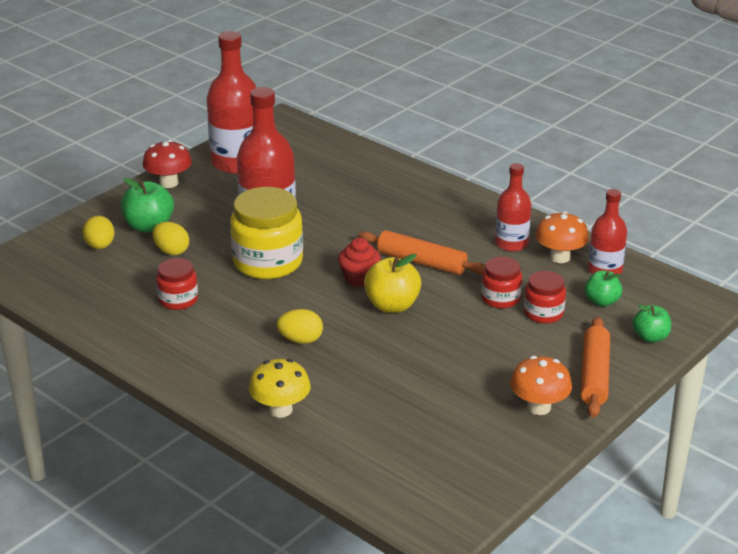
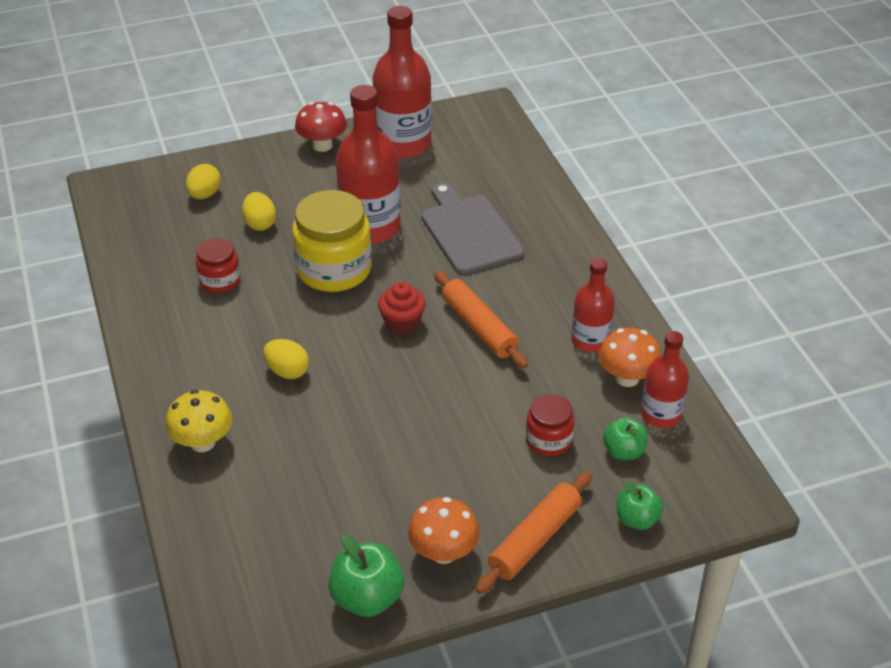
camera: 30 degrees right, 10 degrees up
green apple [121,178,174,232] -> green apple moved to [329,535,404,617]
yellow apple [364,254,421,313] -> none
red jar [481,257,522,309] -> none
none -> grey cutting board [421,182,524,274]

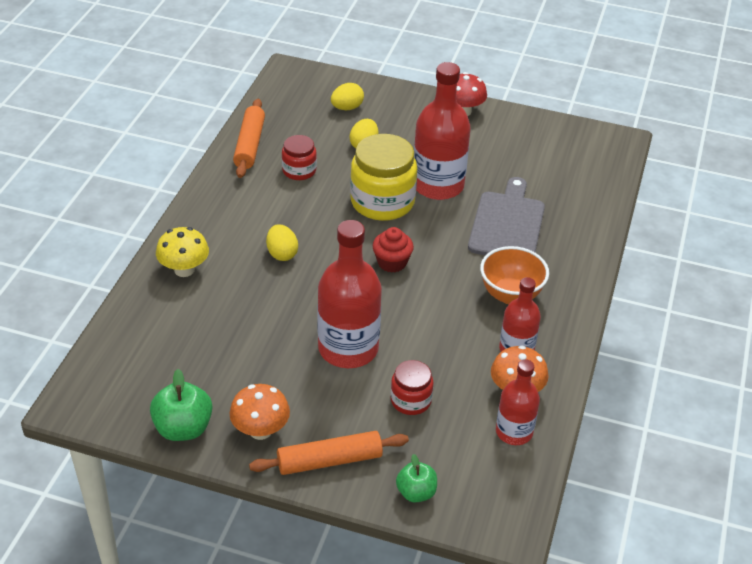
camera: 35 degrees right, 0 degrees up
red bottle [372,6,432,158] -> red bottle moved to [317,220,382,368]
orange rolling pin [434,271,528,369] -> orange rolling pin moved to [233,99,265,178]
green apple [603,417,648,460] -> none
none -> orange bowl [480,246,549,304]

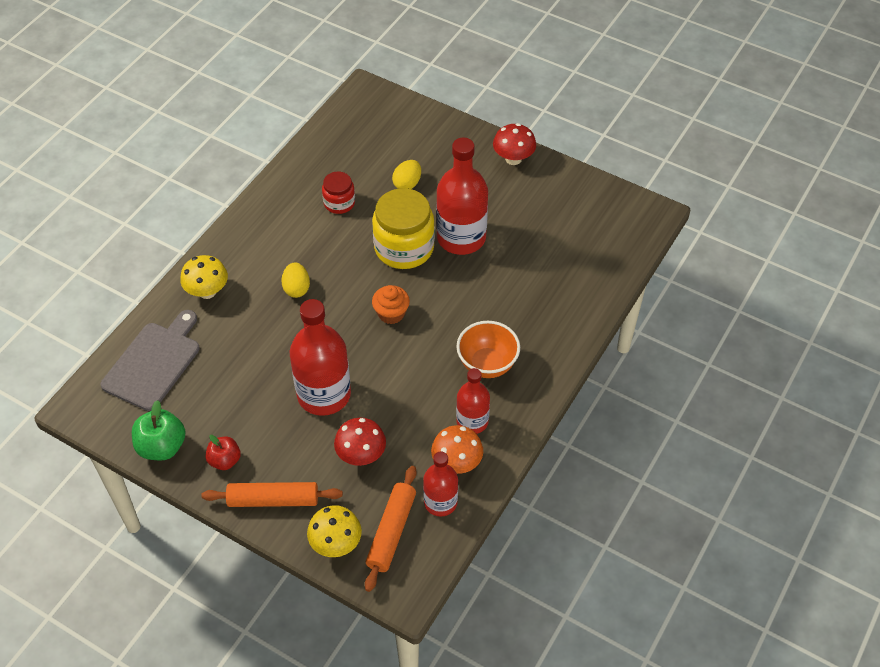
camera: 15 degrees right, 10 degrees up
orange mushroom [229,384,290,440] -> red apple [206,435,241,470]
orange rolling pin [233,99,265,178] -> orange rolling pin moved to [365,466,417,592]
yellow egg [331,83,364,110] -> none
red cupcake [373,227,414,273] -> orange cupcake [372,285,410,324]
red jar [390,360,434,415] -> red mushroom [334,418,386,466]
green apple [396,454,437,503] -> yellow mushroom [307,505,362,557]
grey cutting board [468,177,545,255] -> grey cutting board moved to [101,310,200,411]

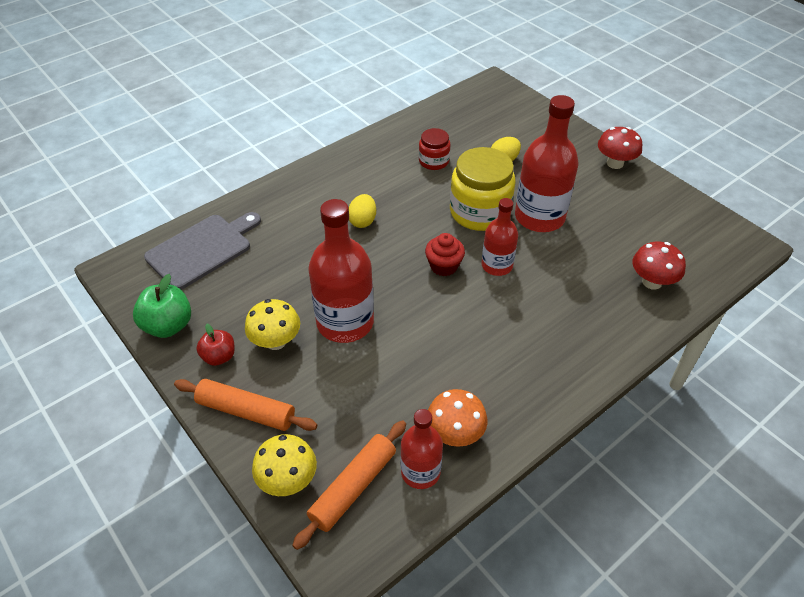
camera: 20 degrees right, 5 degrees down
yellow mushroom [180,255,228,299] -> yellow mushroom moved to [245,299,300,350]
red mushroom [334,418,386,466] -> red mushroom moved to [633,241,686,290]
orange cupcake [372,285,410,324] -> red cupcake [425,233,465,276]
orange bowl [456,321,520,378] -> none
red bottle [456,368,490,434] -> red bottle moved to [481,198,518,276]

